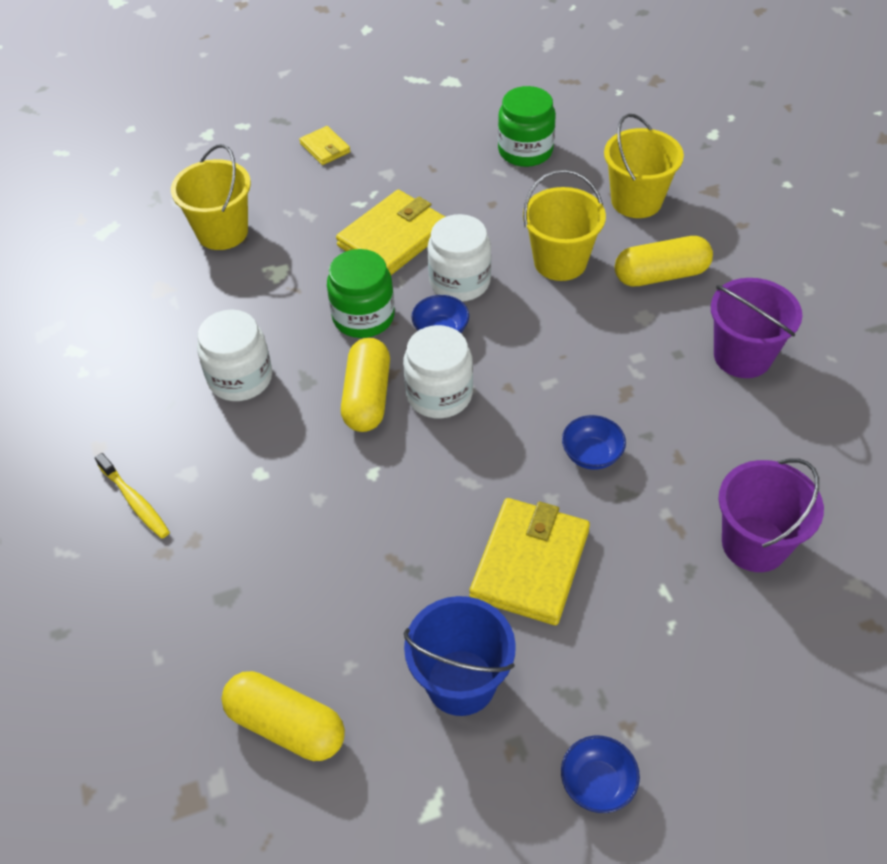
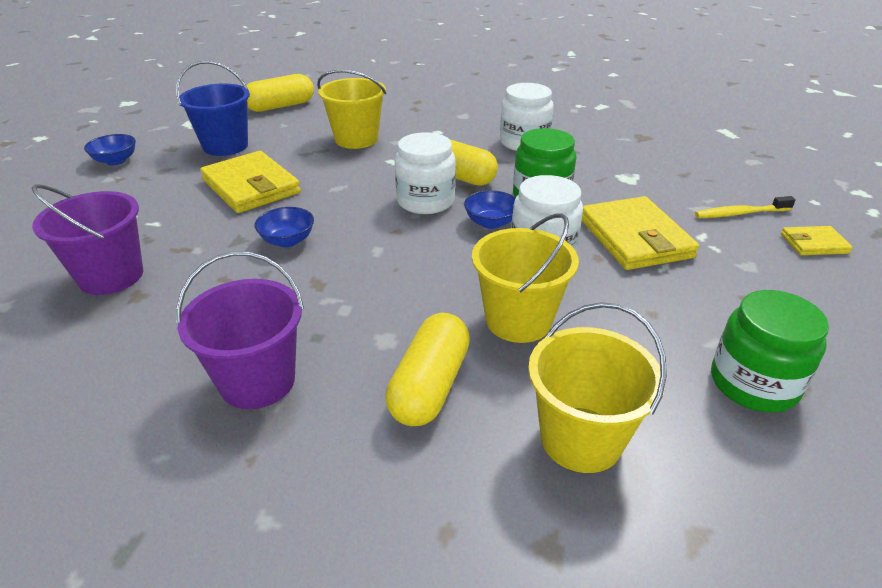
camera: 120 degrees right, 15 degrees down
yellow toothbrush [95,453,170,538] -> yellow toothbrush moved to [695,196,796,218]
yellow bucket [171,144,251,250] -> yellow bucket moved to [317,70,386,149]

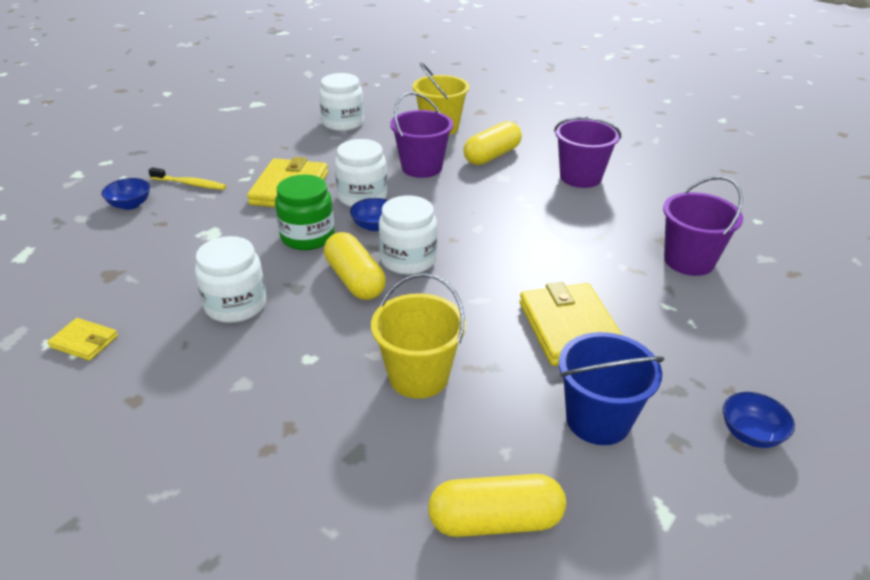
camera: 155 degrees left, 0 degrees up
blue bowl [255,207,314,247] -> blue bowl moved to [101,178,150,210]
yellow bucket [472,213,579,343] -> purple bucket [390,92,453,178]
green jar [711,290,829,412] -> white jar [319,73,364,131]
yellow wallet [781,226,853,255] -> yellow wallet moved to [47,318,118,361]

